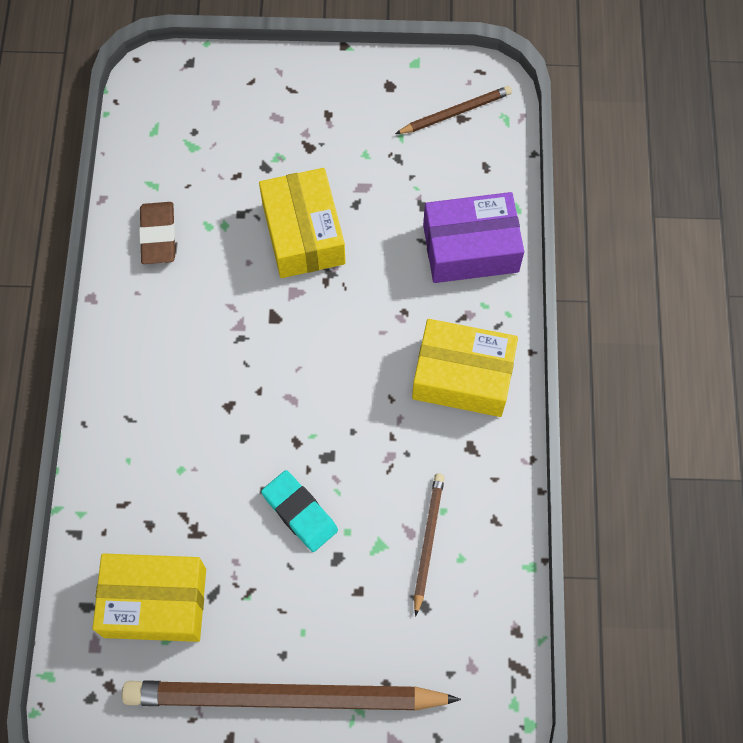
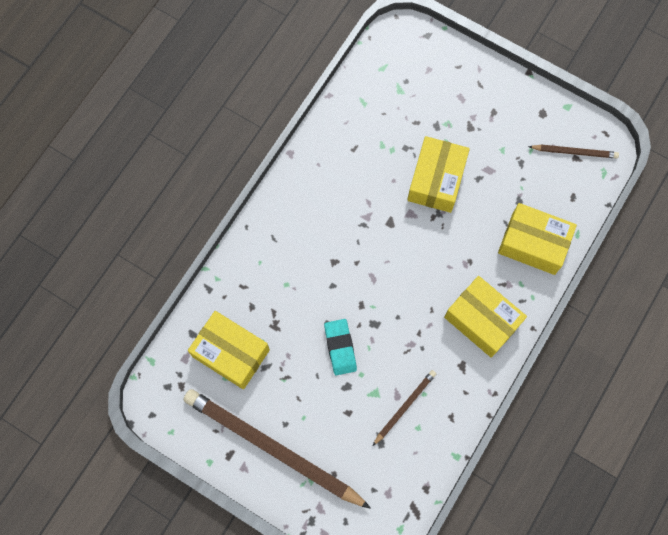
camera: 30 degrees right, 5 degrees up
brown eraser [139,202,176,264] -> none
purple box [423,192,524,283] -> yellow box [498,203,577,275]

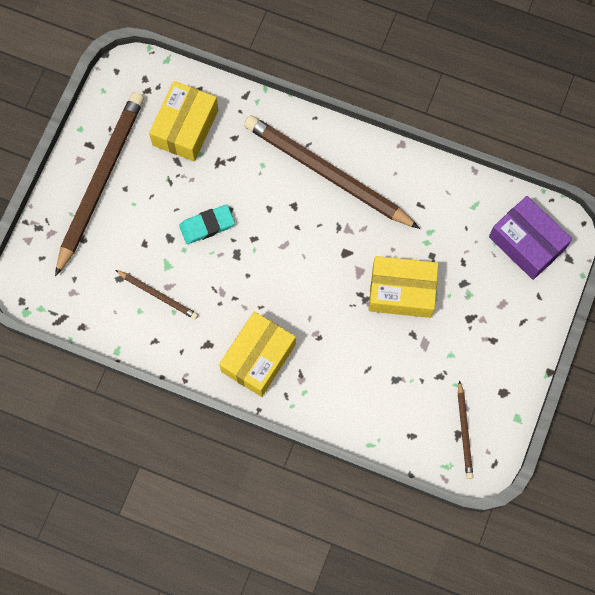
camera: 80 degrees right, 0 degrees up
yellow box [498,203,577,275] -> none
none -> brown pencil [244,115,420,229]
none -> purple box [489,196,572,280]

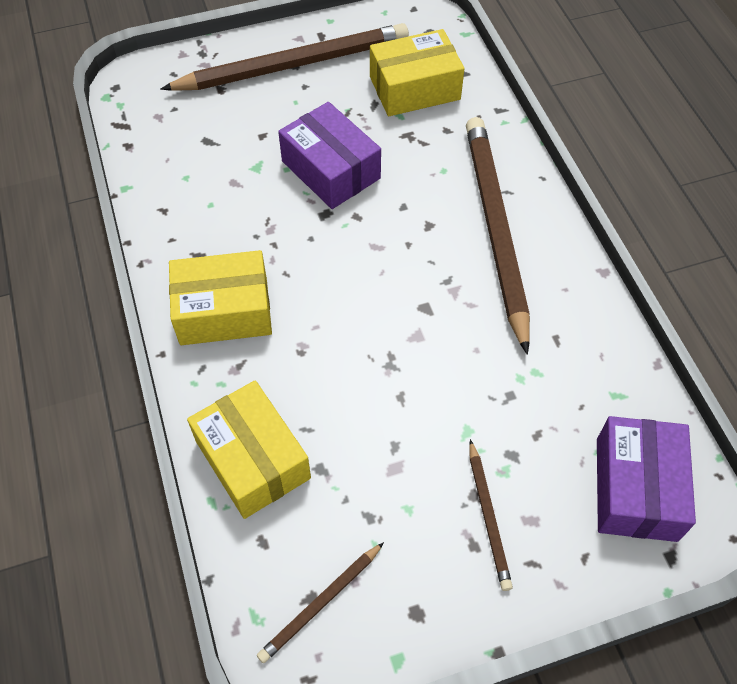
camera: 50 degrees right, 15 degrees down
brown pencil [115,270,198,320] -> brown pencil moved to [469,439,513,591]
turquoise eraser [179,204,235,244] -> purple box [278,102,381,209]
yellow box [369,256,438,318] -> yellow box moved to [187,381,311,519]

